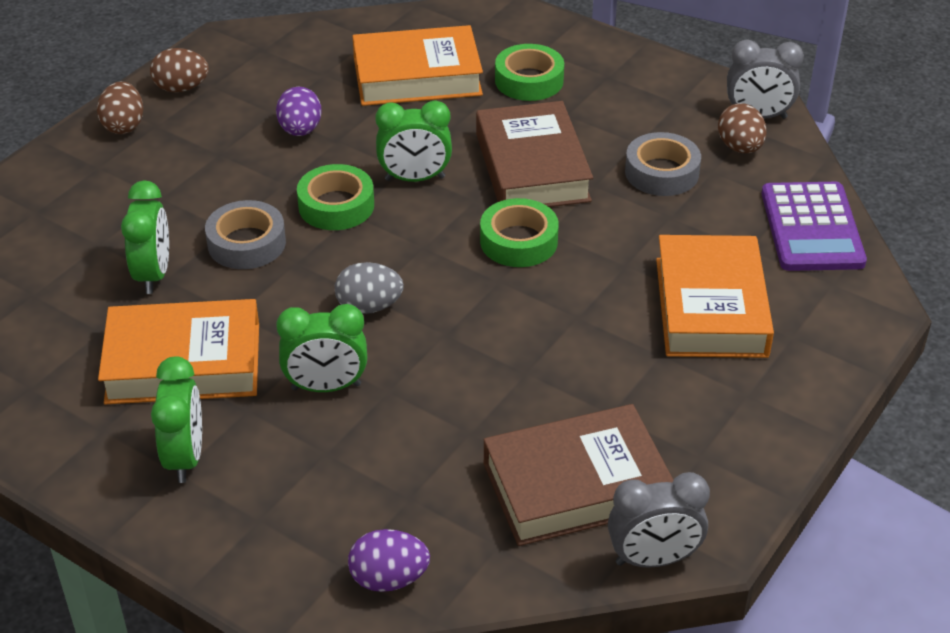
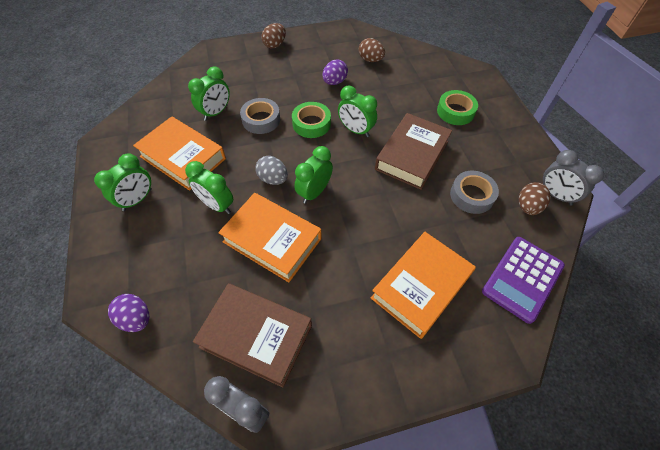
camera: 40 degrees right, 15 degrees up
brown egg [150,48,209,92] -> brown egg moved to [359,38,385,62]
orange book [353,25,483,106] -> orange book moved to [218,193,322,282]
green tape [480,198,559,267] -> none
none -> green clock [294,146,333,204]

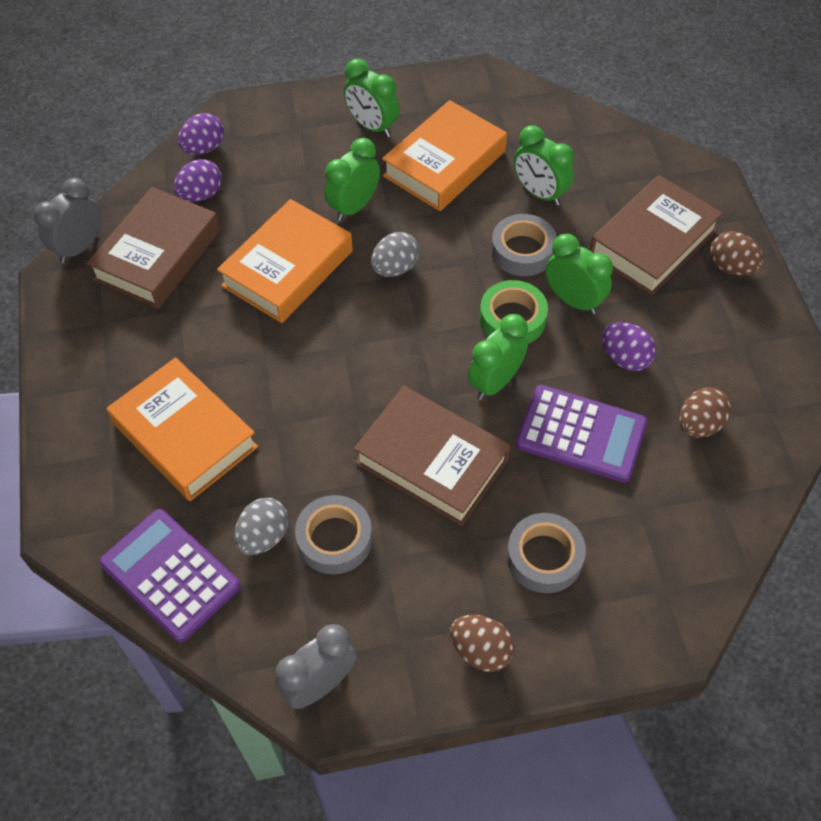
camera: 95 degrees right, 0 degrees up
green clock [294,146,333,204] -> green clock moved to [545,234,613,314]
green tape [437,90,478,125] -> grey tape [507,513,586,593]
brown egg [519,182,551,215] -> brown egg moved to [450,615,514,672]
none -> purple egg [174,159,222,202]
none -> grey egg [234,498,289,555]
none -> purple calculator [516,385,647,482]
none -> brown book [590,175,723,295]

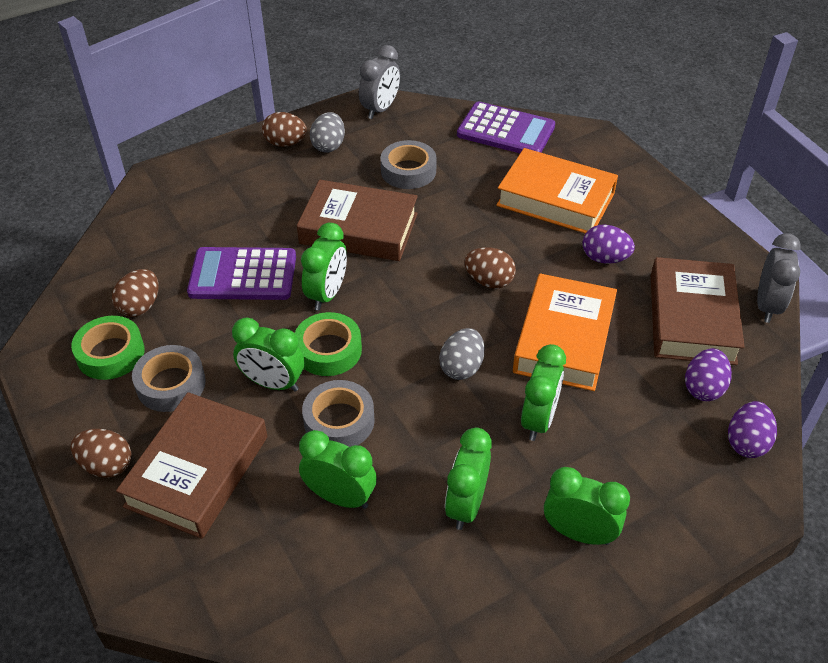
camera: 160 degrees right, 10 degrees down
grey egg [234,498,289,555] -> grey egg moved to [310,112,345,152]
orange book [382,100,507,211] -> green clock [445,428,492,530]
grey tape [507,513,586,593] -> grey tape moved to [132,345,206,412]
purple egg [602,322,656,371] -> purple egg moved to [582,225,635,263]
none -> green tape [71,316,145,380]
none -> brown egg [464,247,516,289]

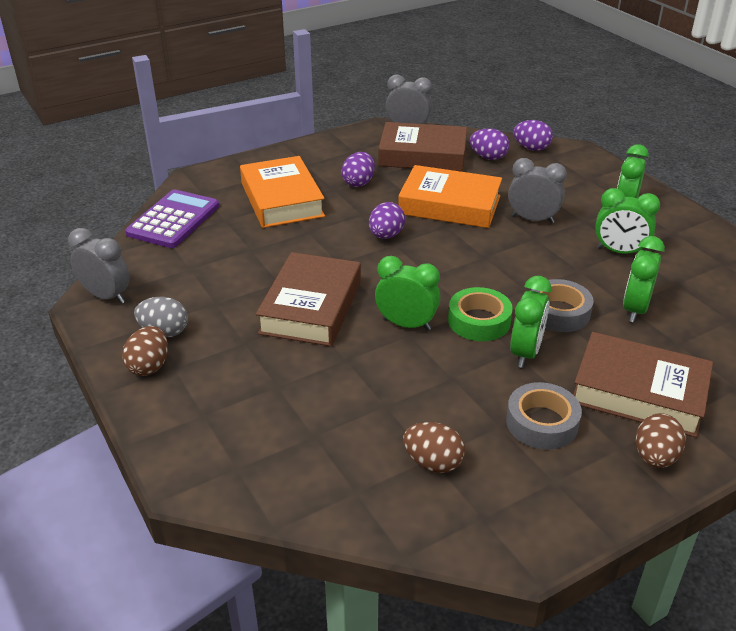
camera: 90 degrees left, 10 degrees down
green tape [71,316,145,380] -> none
purple calculator [187,247,296,300] -> none
grey tape [381,140,437,189] -> none
grey egg [439,328,484,380] -> none
brown egg [464,247,516,289] -> purple egg [369,202,405,239]
orange book [496,148,618,234] -> orange book turned 45 degrees counterclockwise [240,156,325,228]
green clock [521,344,566,441] -> grey clock [508,158,567,224]

